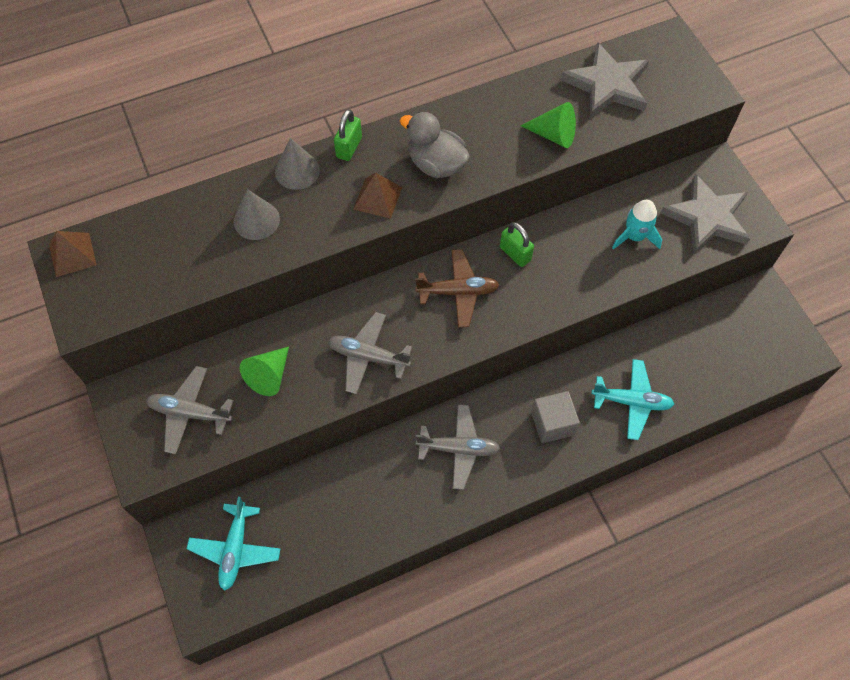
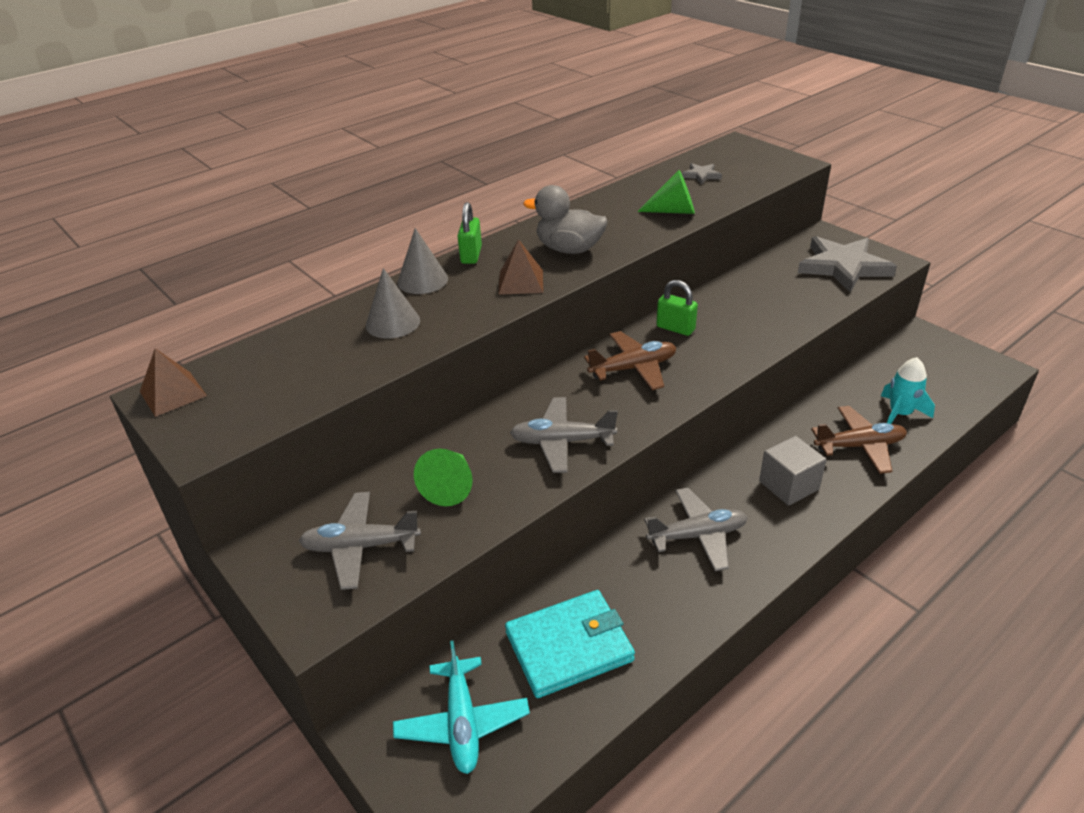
camera: 15 degrees left, 25 degrees down
grey star [561,42,649,118] -> grey star [682,163,722,184], size x0.44
turquoise plane [591,359,674,440] -> brown plane [811,406,907,474]
turquoise rocket [612,200,662,250] -> turquoise rocket moved to [881,357,935,424]
none -> turquoise wallet [505,590,635,698]

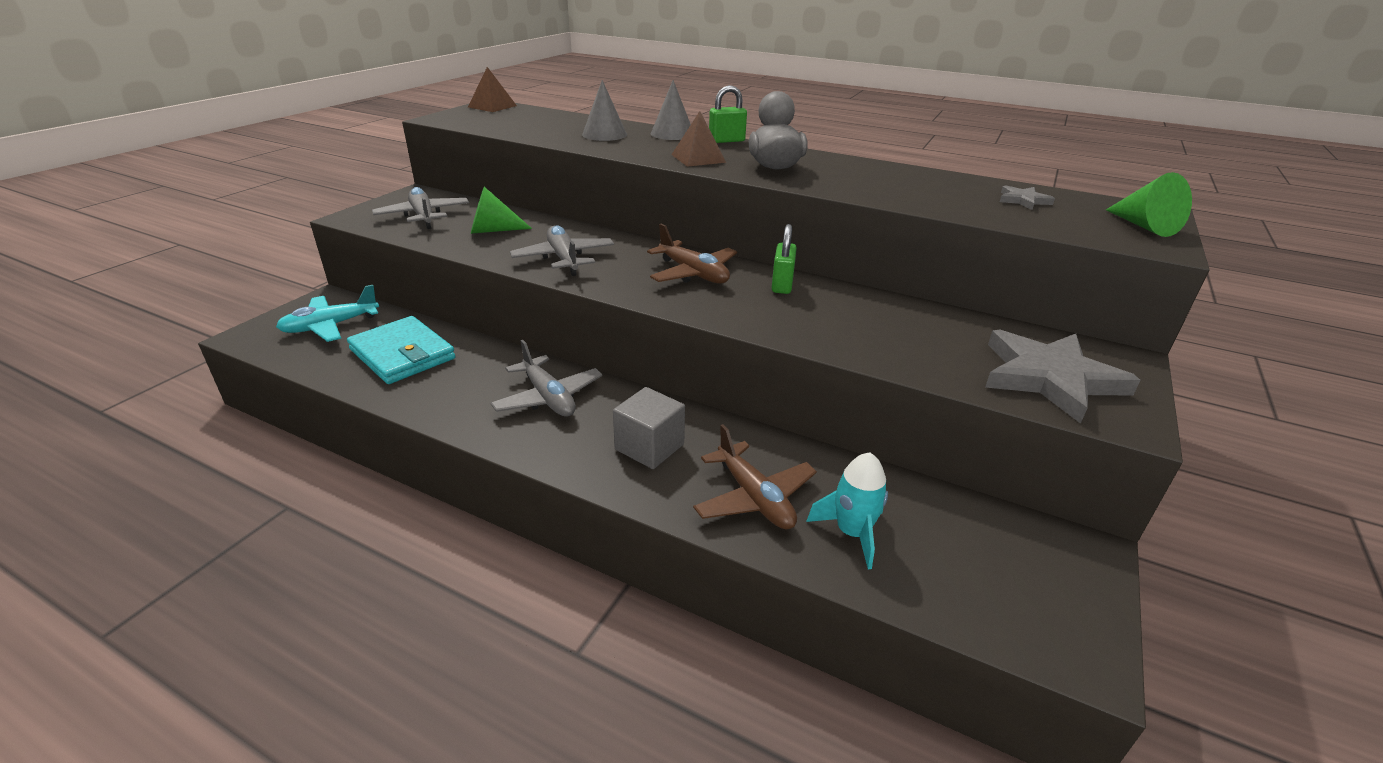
camera: 65 degrees right, 5 degrees down
green cone [637,170,695,214] -> green cone moved to [1106,172,1192,237]

